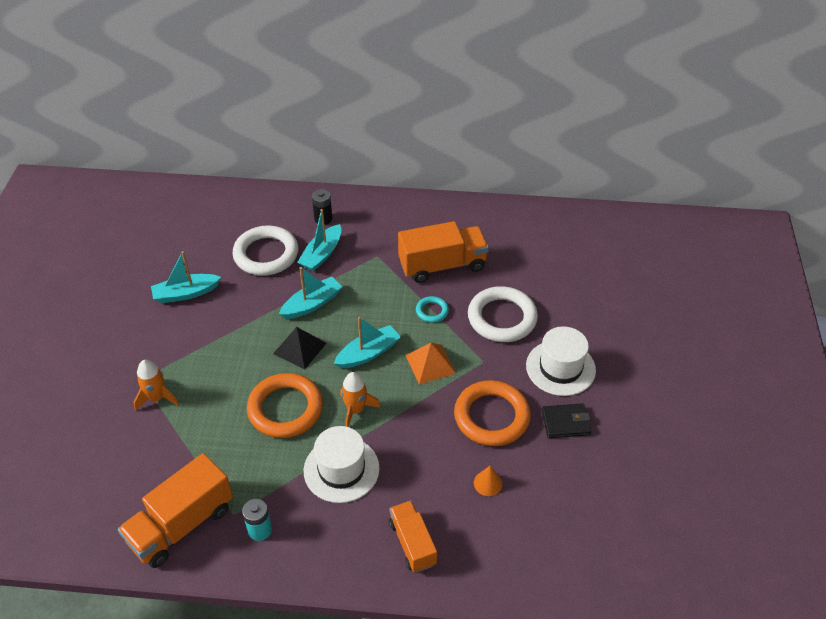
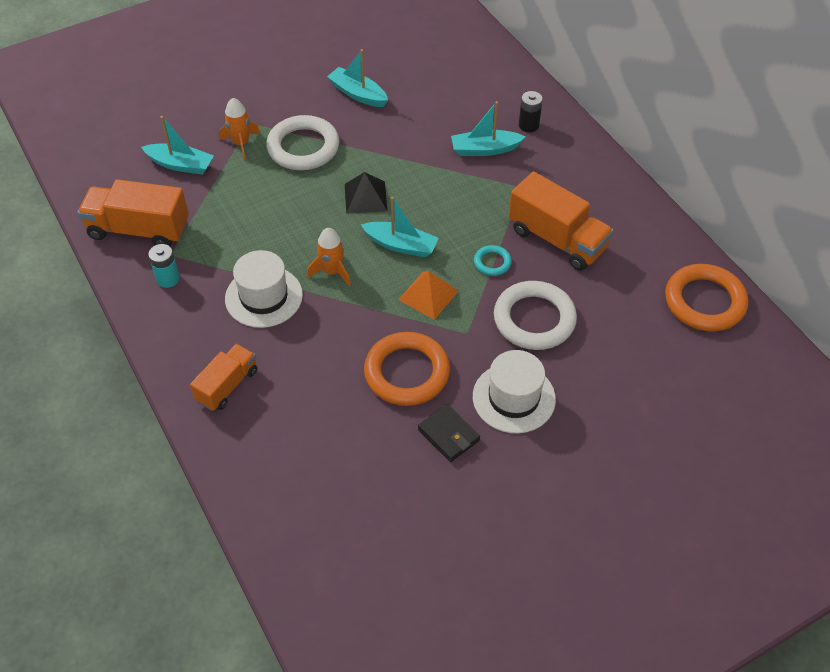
camera: 55 degrees right, 5 degrees up
white ring [233,225,298,276] -> white ring moved to [266,115,339,170]
orange ring [247,373,323,438] -> orange ring moved to [665,264,748,331]
turquoise boat [279,267,342,319] -> turquoise boat moved to [141,116,214,175]
orange cone [474,466,502,496] -> none

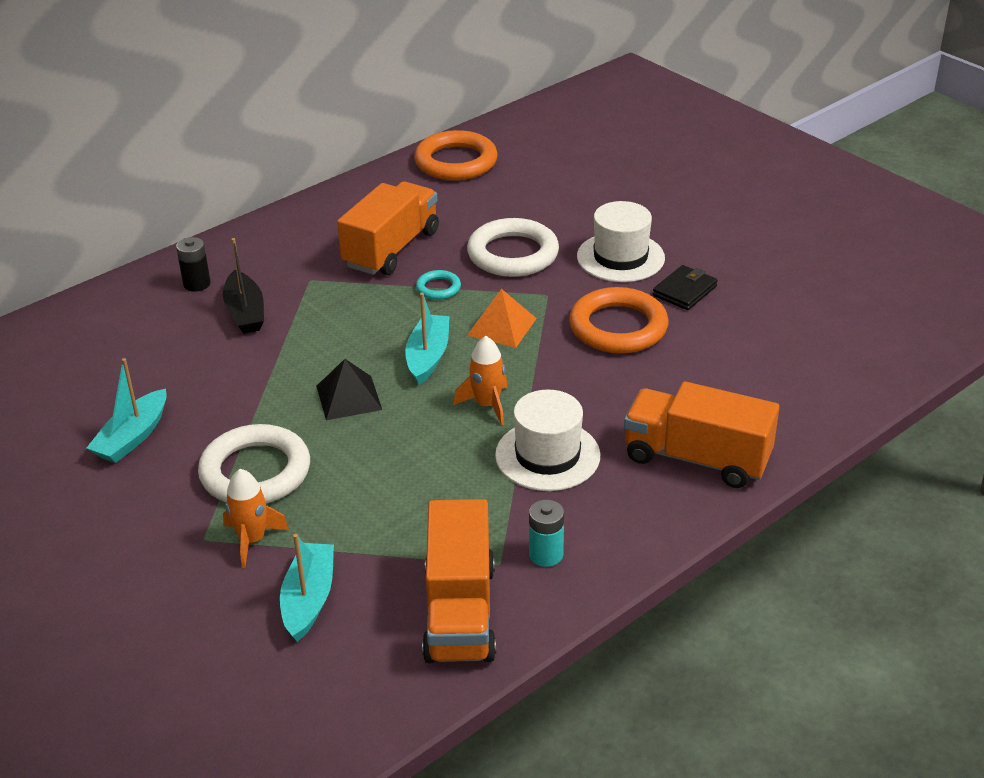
camera: 100 degrees left, 15 degrees down
orange truck [190,344,257,411] -> orange truck [624,381,779,488], size x1.61
turquoise boat [451,101,525,156] -> black boat [223,238,264,334]

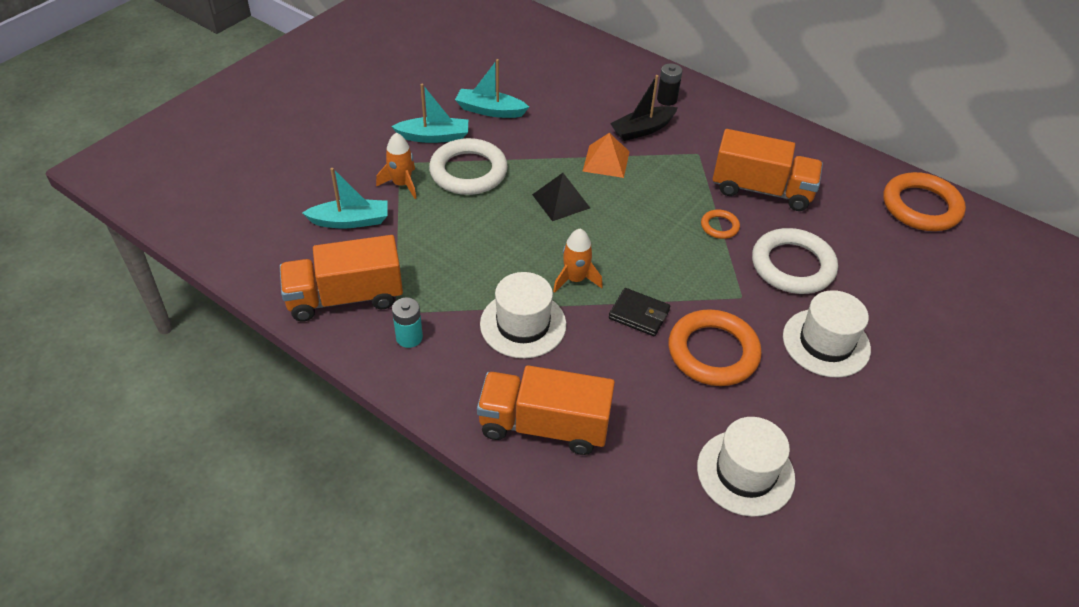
camera: 75 degrees right, 10 degrees up
turquoise boat [405,293,450,385] -> turquoise boat moved to [391,84,468,143]
turquoise ring [416,270,461,300] -> orange ring [701,210,740,239]
orange pyramid [467,289,537,348] -> orange pyramid moved to [583,133,630,178]
orange truck [624,381,779,488] -> orange truck turned 90 degrees counterclockwise [477,365,615,455]
black wallet [653,265,718,310] -> black wallet moved to [609,288,670,336]
none -> white hat [697,417,795,517]

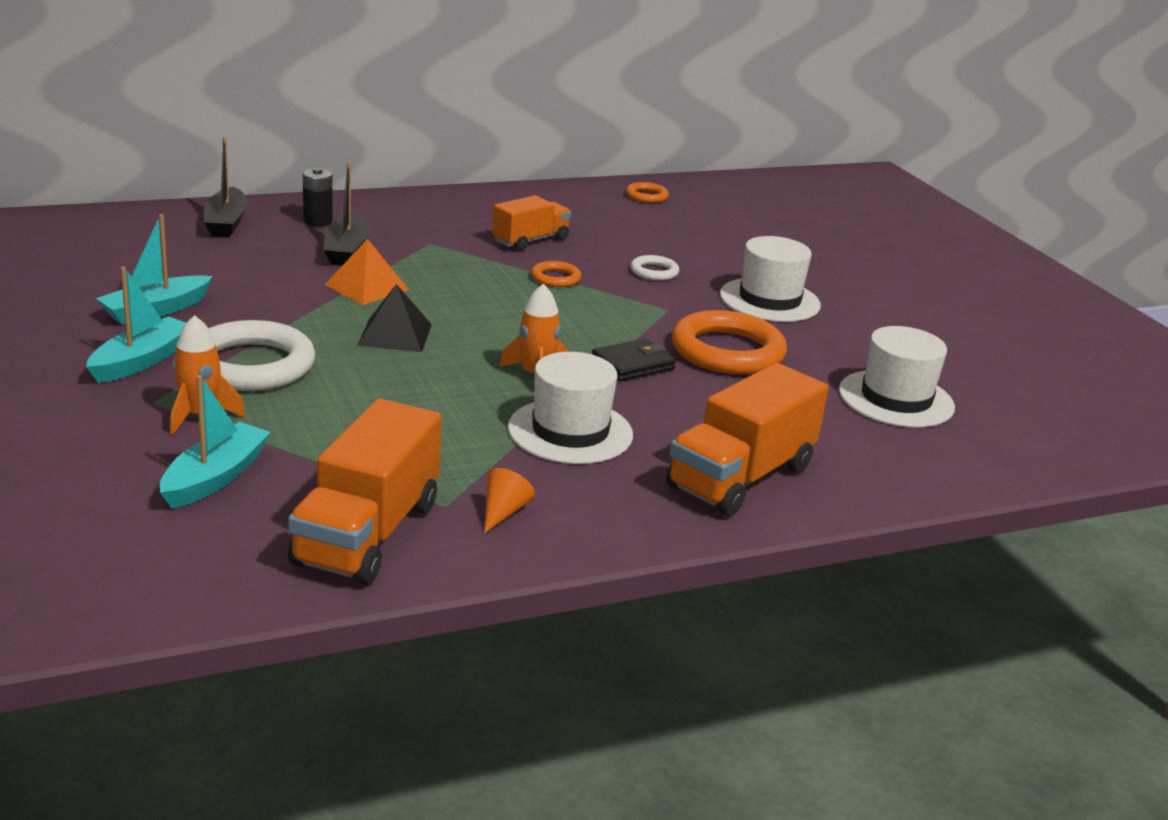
camera: 60 degrees left, 20 degrees down
turquoise battery [392,297,423,348] -> orange cone [484,468,535,533]
orange truck [713,129,823,211] -> orange truck [492,195,571,251], size x0.62
white ring [752,228,838,294] -> white ring [630,255,679,281], size x0.48
orange ring [883,172,966,231] -> orange ring [626,182,669,203], size x0.48
none -> black boat [204,137,247,238]

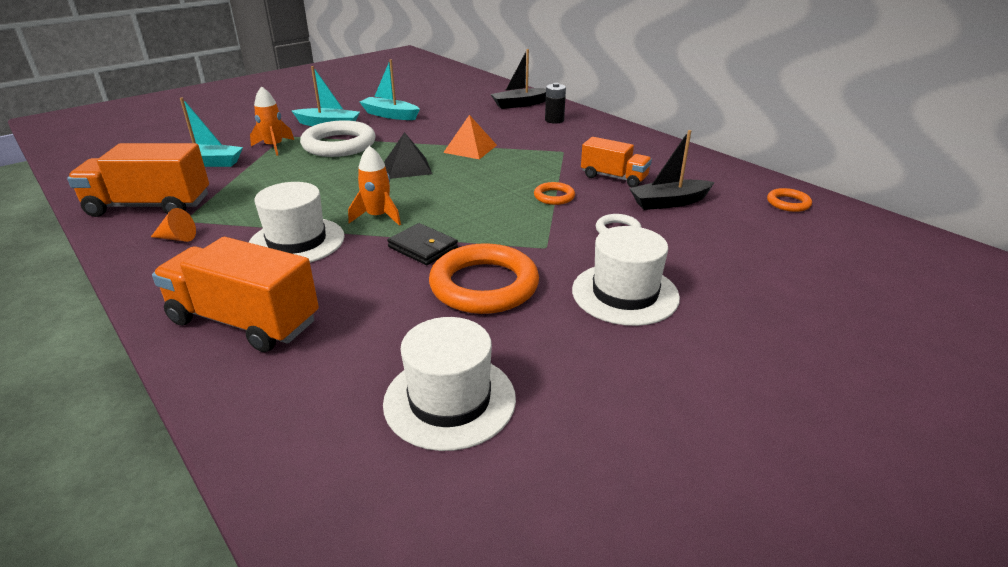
camera: 75 degrees right, 5 degrees up
black boat [323,163,369,266] -> black boat moved to [629,130,715,210]

